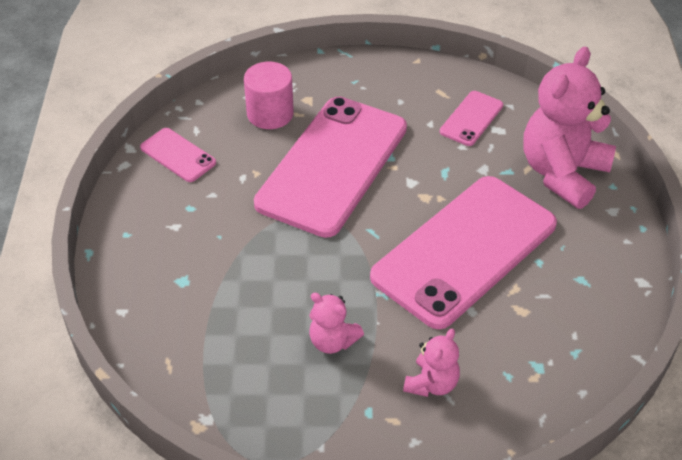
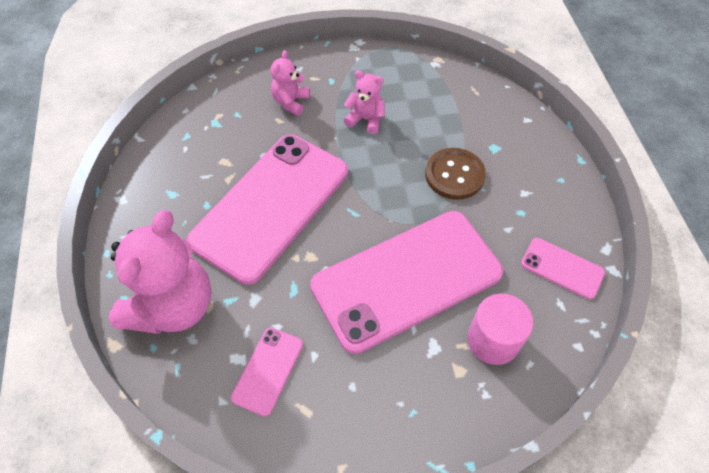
camera: 170 degrees right, 10 degrees up
pink phone [254,97,407,238] -> pink phone turned 45 degrees clockwise [310,211,503,354]
none -> brown button [425,148,486,200]

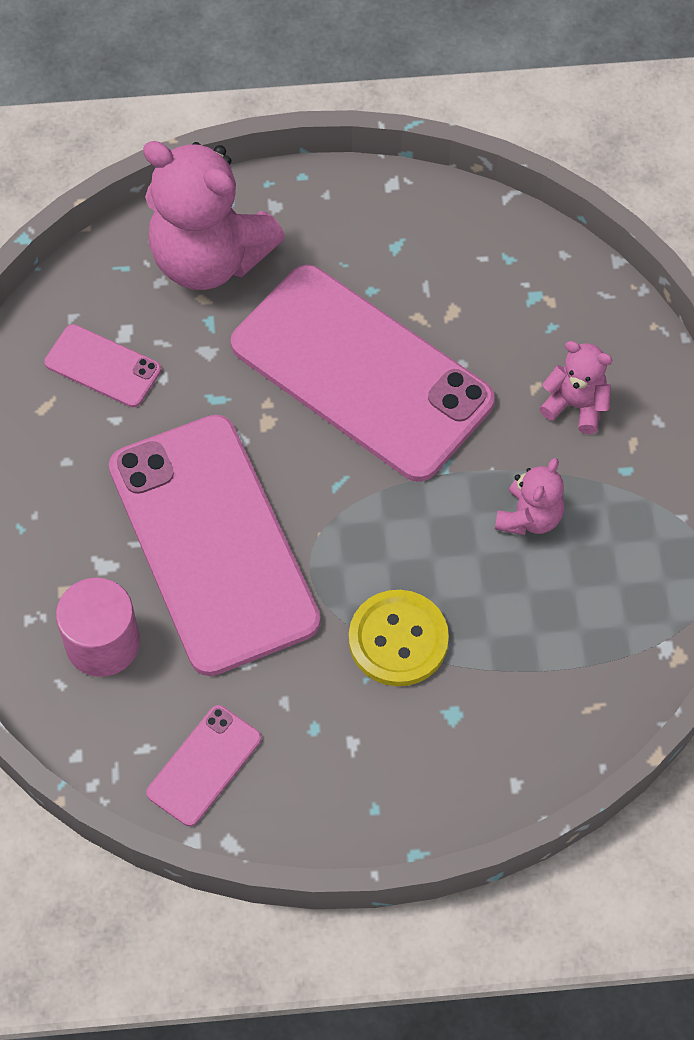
camera: 95 degrees right, 5 degrees up
brown button [425,148,486,200] -> yellow button [349,590,449,686]

